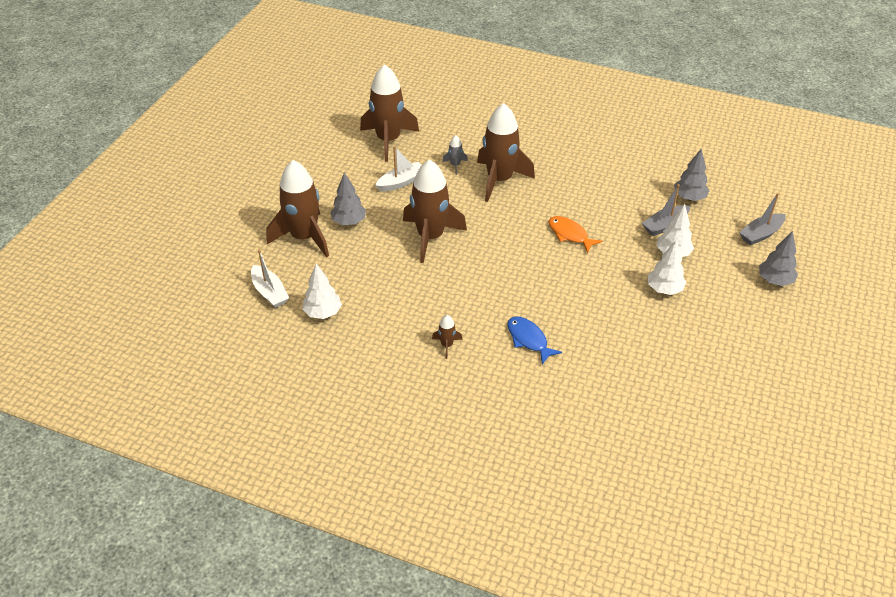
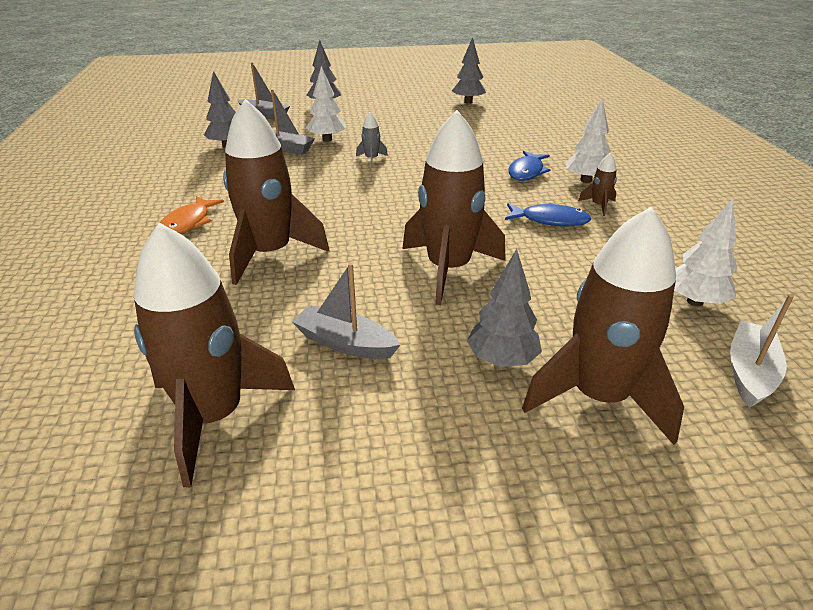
camera: 120 degrees left, 10 degrees down
white boat [375,146,422,192] -> grey boat [292,263,400,359]
grey rocket [443,135,468,175] -> grey rocket moved to [356,112,388,167]
orange fish [549,216,602,253] -> orange fish moved to [160,196,224,234]
white tree [648,240,687,295] -> white tree moved to [565,98,611,183]
none -> grey tree [452,37,486,104]
none -> blue fish [505,203,591,226]

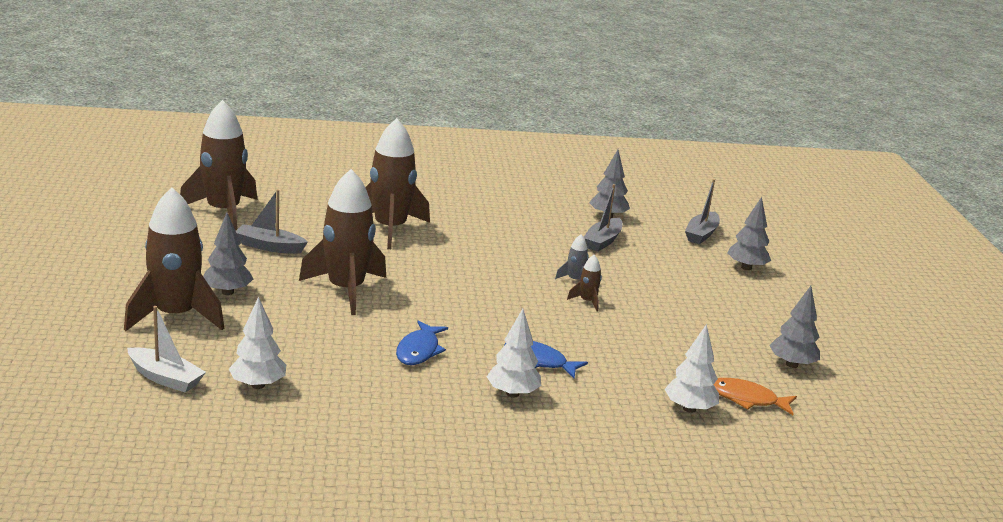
camera: 90 degrees right, 10 degrees down
orange fish [160,196,224,234] -> orange fish moved to [714,378,797,415]
grey boat [292,263,400,359] -> grey boat turned 105 degrees counterclockwise [236,189,308,254]
white tree [306,66,346,142] -> white tree moved to [665,324,719,413]
brown rocket [578,153,617,216] -> brown rocket moved to [567,255,602,312]

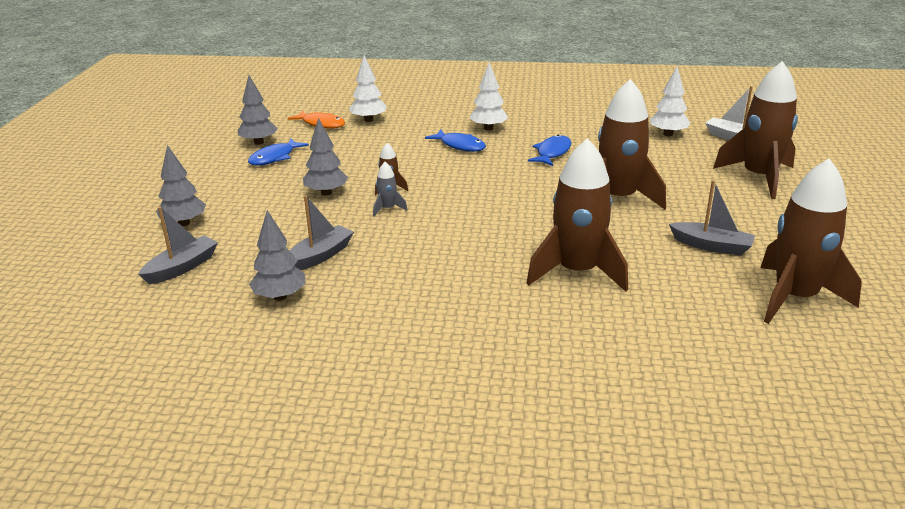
camera: 165 degrees left, 5 degrees up
grey tree [203,213,253,295] -> grey tree moved to [303,118,348,196]
none -> blue fish [248,138,309,165]

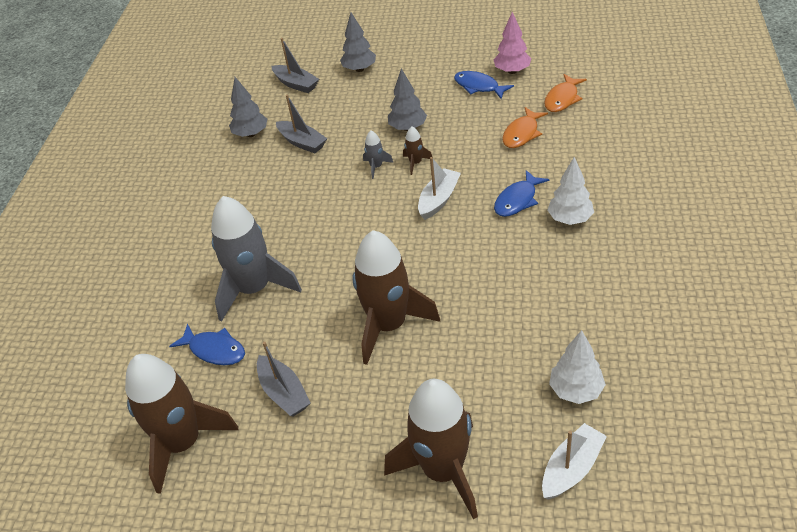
camera: 95 degrees right, 15 degrees up
grey tree [238,75,278,145] -> pink tree [494,12,531,74]
white tree [349,55,387,122] -> none
brown rocket [527,138,628,292] -> grey rocket [211,196,302,322]
blue fish [528,135,571,166] -> blue fish moved to [169,324,245,365]
grey boat [669,180,755,256] -> grey boat turned 60 degrees counterclockwise [257,342,311,417]
none -> white boat [418,157,461,220]
none -> orange fish [502,107,548,148]

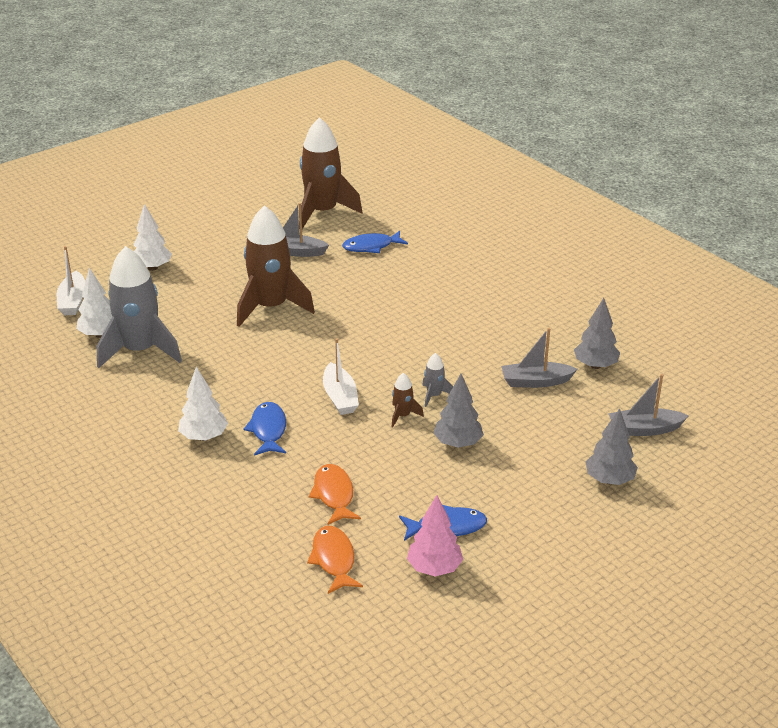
camera: 130 degrees right, 10 degrees down
grey rocket [211,196,302,322] -> grey rocket moved to [97,246,182,368]
brown rocket [384,379,478,519] -> white tree [133,204,172,271]

